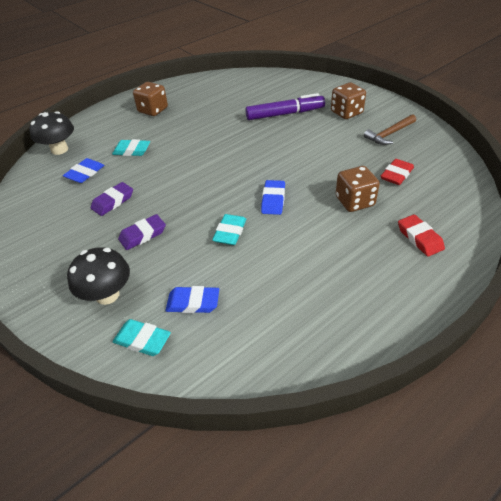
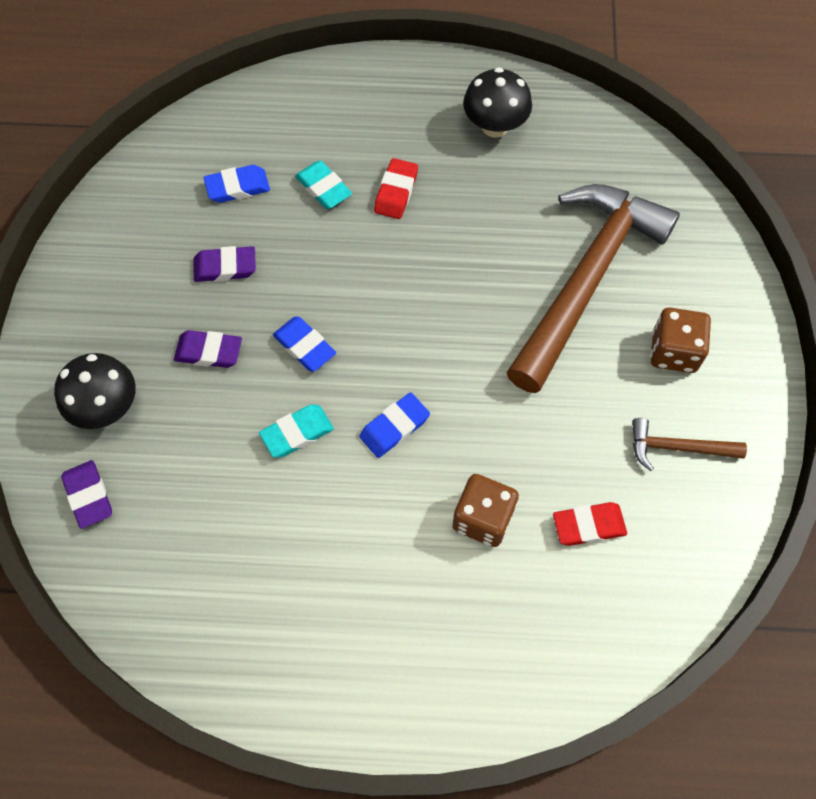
camera: 40 degrees right, 20 degrees up
black mushroom [29,111,74,155] -> black mushroom moved to [463,67,532,137]
turquoise eraser [113,319,171,356] -> purple eraser [62,460,112,529]
brown dice [133,82,168,116] -> none
blue eraser [166,286,219,313] -> blue eraser moved to [273,316,336,372]
purple marker [245,93,325,120] -> brown hammer [506,184,680,393]
red eraser [398,214,445,257] -> red eraser moved to [374,158,418,219]

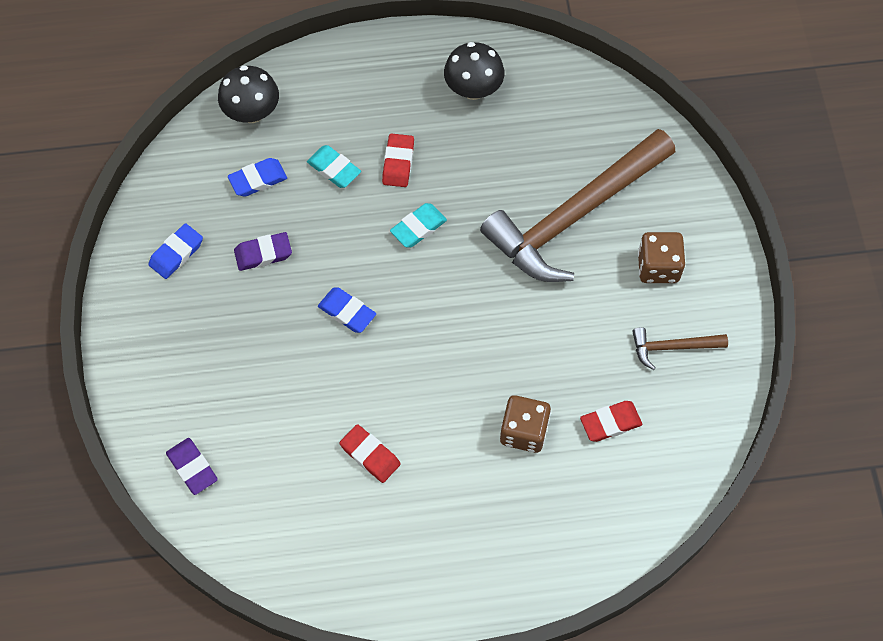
camera: 10 degrees left, 0 degrees up
black mushroom [54,353,136,429] -> black mushroom moved to [218,65,279,123]
purple eraser [174,330,242,368] -> none
turquoise eraser [259,405,334,458] -> turquoise eraser moved to [390,203,447,247]
blue eraser [359,392,430,458] -> blue eraser moved to [149,223,203,279]
brown hammer [506,184,680,393] -> brown hammer turned 150 degrees counterclockwise [480,129,675,282]
none -> red eraser [340,424,401,483]

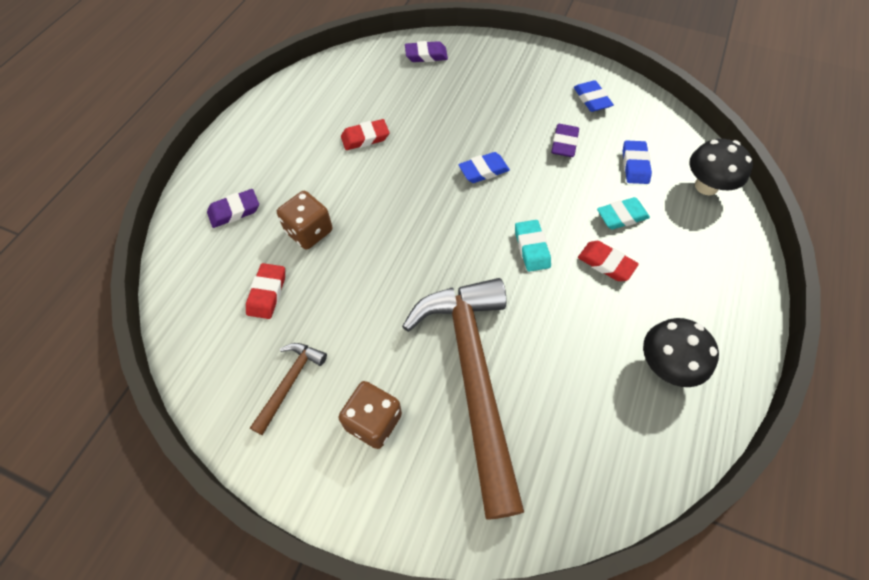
camera: 120 degrees right, 5 degrees down
none -> purple eraser [207,189,259,228]

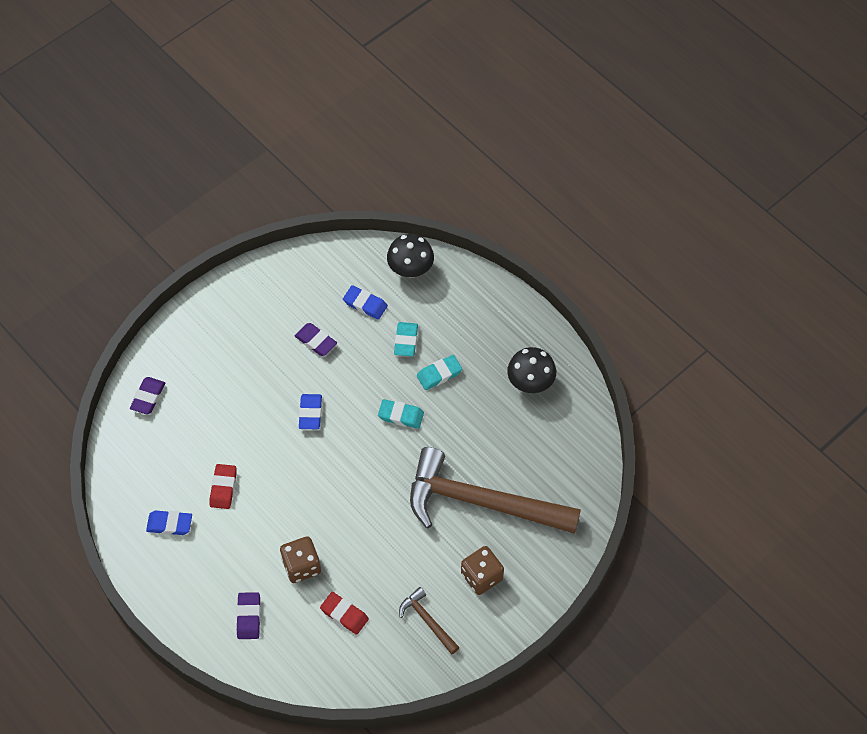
camera: 65 degrees left, 0 degrees up
blue eraser [574,80,614,112] -> blue eraser moved to [146,511,192,535]
red eraser [578,241,639,281] -> turquoise eraser [417,355,462,390]

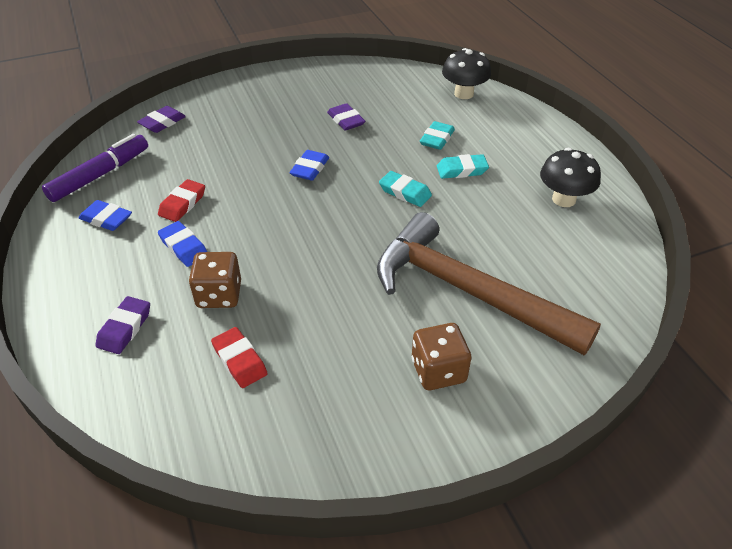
camera: 20 degrees right, 15 degrees down
blue eraser [343,285,388,320] -> blue eraser moved to [158,221,207,267]
brown hammer [399,587,460,654] -> none
none -> purple marker [42,134,148,202]

